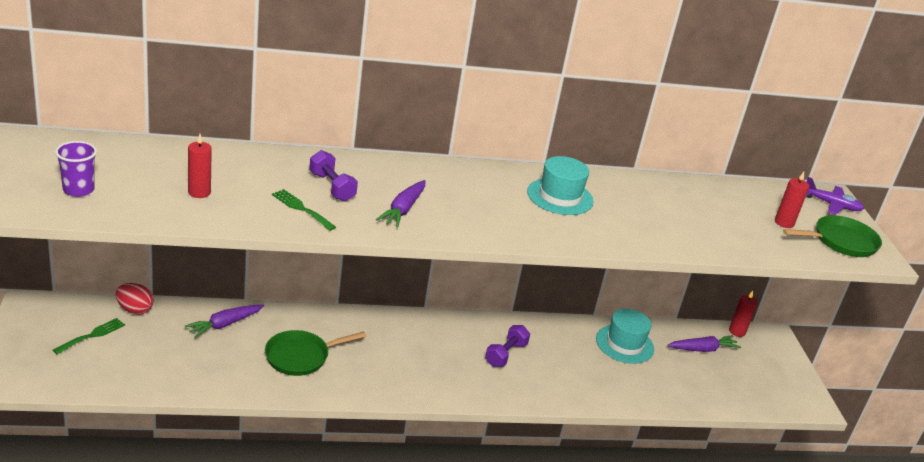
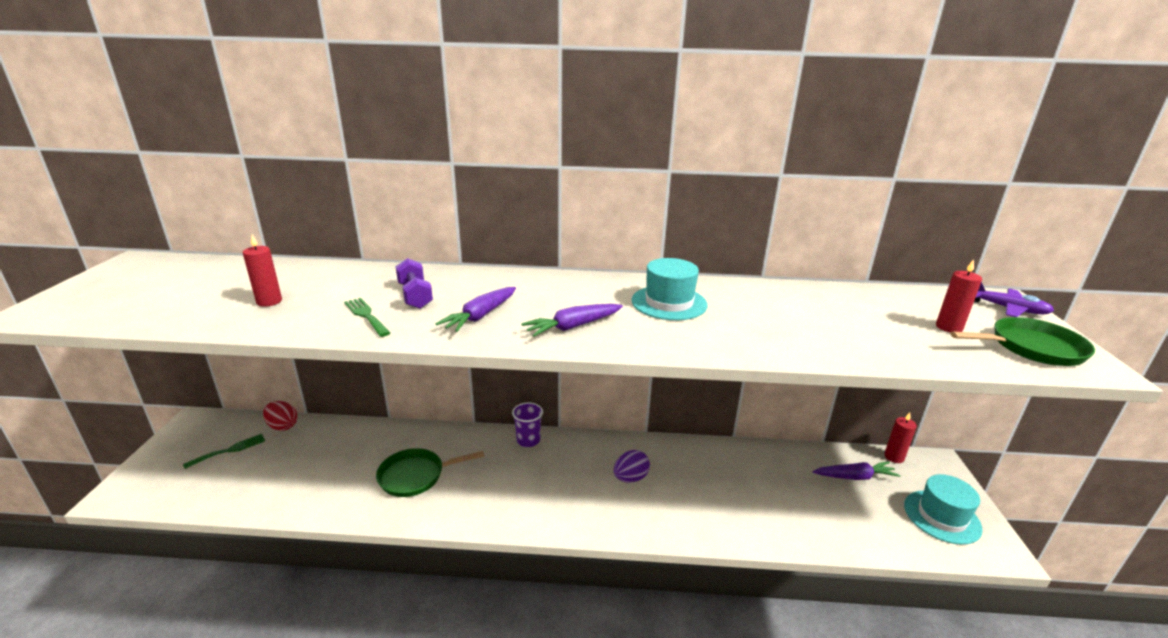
camera: 15 degrees right, 5 degrees down
purple cup [55,141,97,197] -> purple cup moved to [512,402,543,447]
purple carrot [185,305,264,338] -> purple carrot moved to [521,304,623,337]
purple dumbbell [485,325,530,367] -> purple egg [614,450,650,483]
turquoise hat [596,309,654,364] -> turquoise hat moved to [904,474,983,545]

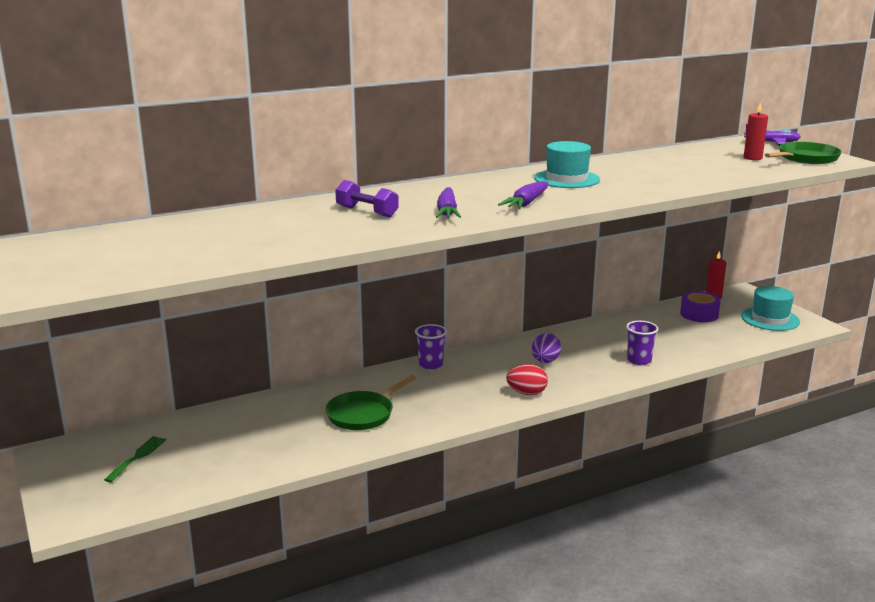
camera: 30 degrees left, 5 degrees down
red candle [243,235,282,307] -> none
red egg [263,401,298,431] -> red egg moved to [506,364,548,395]
green fork [344,298,390,337] -> none
purple carrot [813,462,900,480] -> purple tape [680,291,721,322]
none -> purple cup [626,321,658,365]

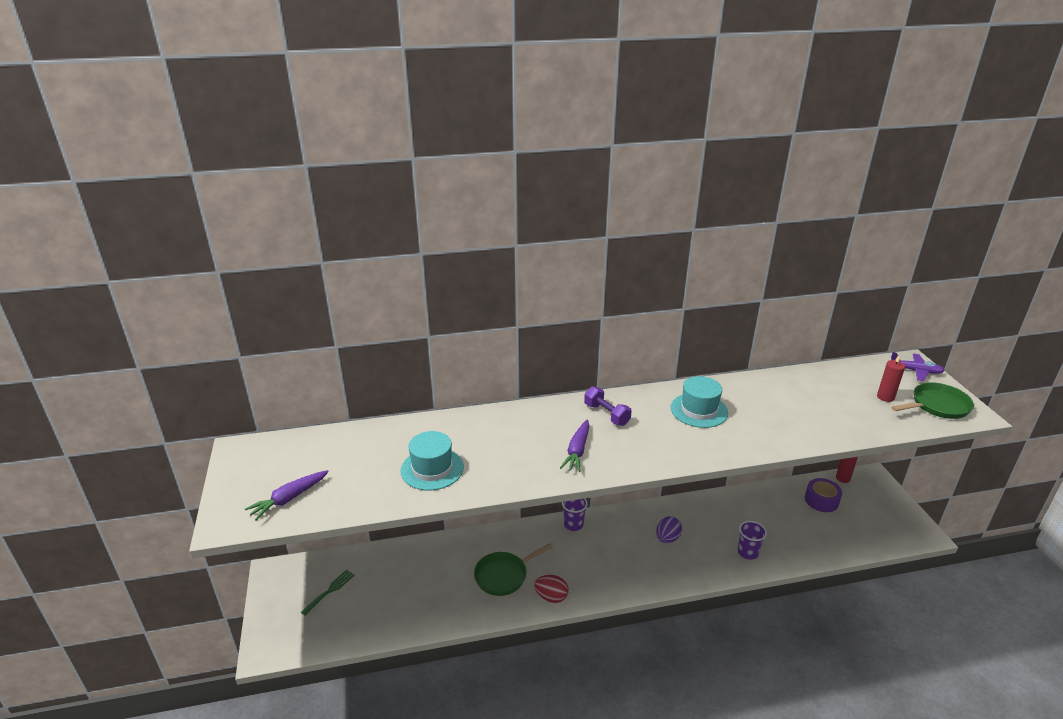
camera: 15 degrees right, 10 degrees up
purple dumbbell [335,180,399,218] -> purple dumbbell moved to [584,386,632,426]
purple carrot [498,181,548,209] -> purple carrot moved to [244,470,329,521]
red egg [506,364,548,395] -> red egg moved to [534,575,569,603]
turquoise hat [741,286,800,331] -> turquoise hat moved to [401,431,464,491]

